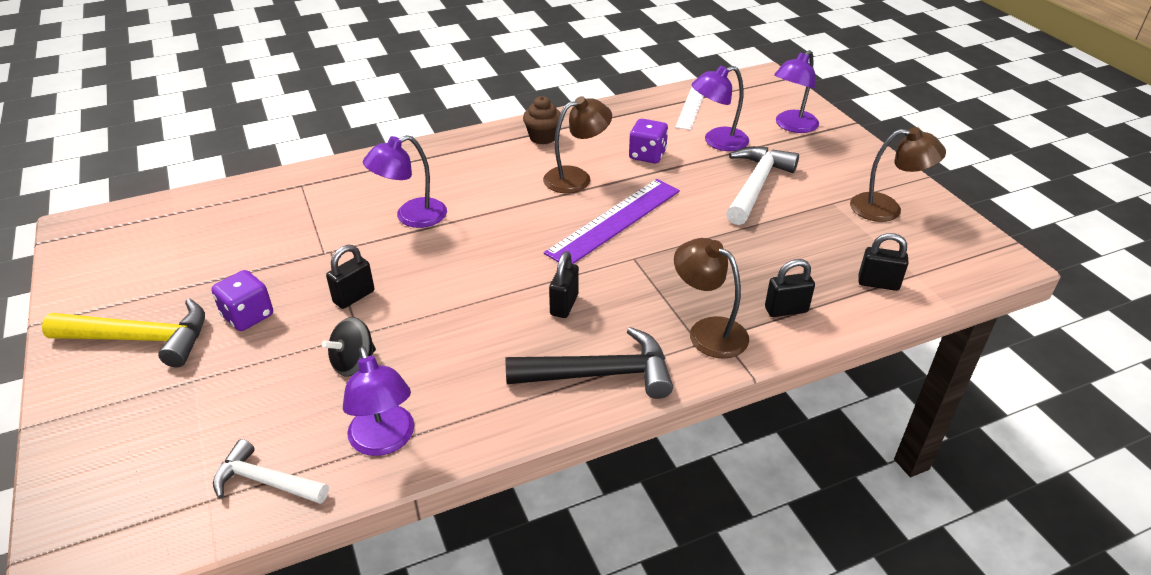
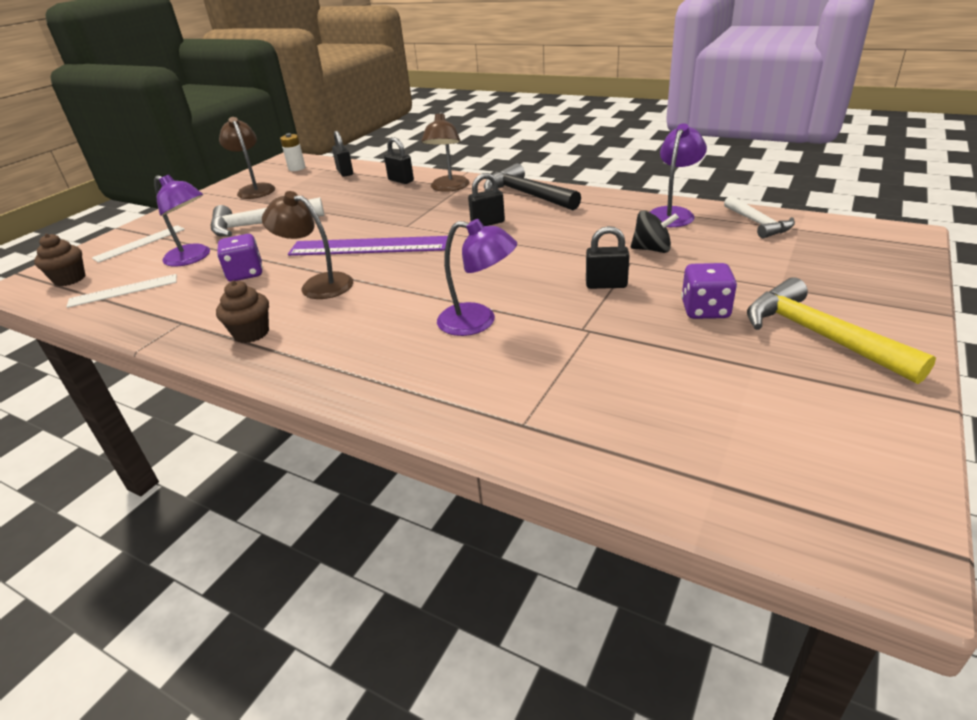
camera: 125 degrees left, 5 degrees down
purple lamp [774,50,819,133] -> white ruler [92,225,185,263]
none -> brown cupcake [34,234,86,286]
none -> white battery [280,133,305,171]

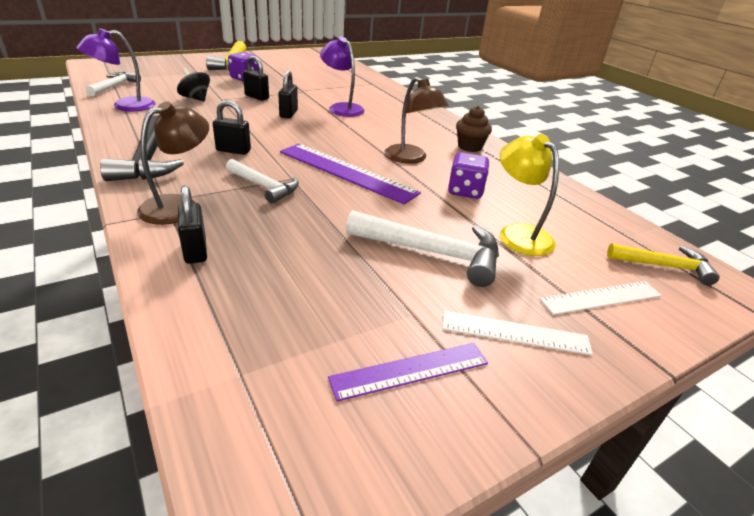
camera: 155 degrees left, 0 degrees up
brown cupcake [34,234,86,286] -> yellow hammer [607,243,720,285]
white ruler [66,274,177,308] -> white ruler moved to [442,311,593,355]
purple lamp [154,175,210,267] -> yellow lamp [500,134,559,256]
brown lamp [219,117,275,199] -> purple ruler [328,343,488,402]
white battery [280,133,305,171] -> none
black padlock [332,131,353,177] -> black padlock moved to [278,70,298,118]
none -> white hammer [226,159,299,204]

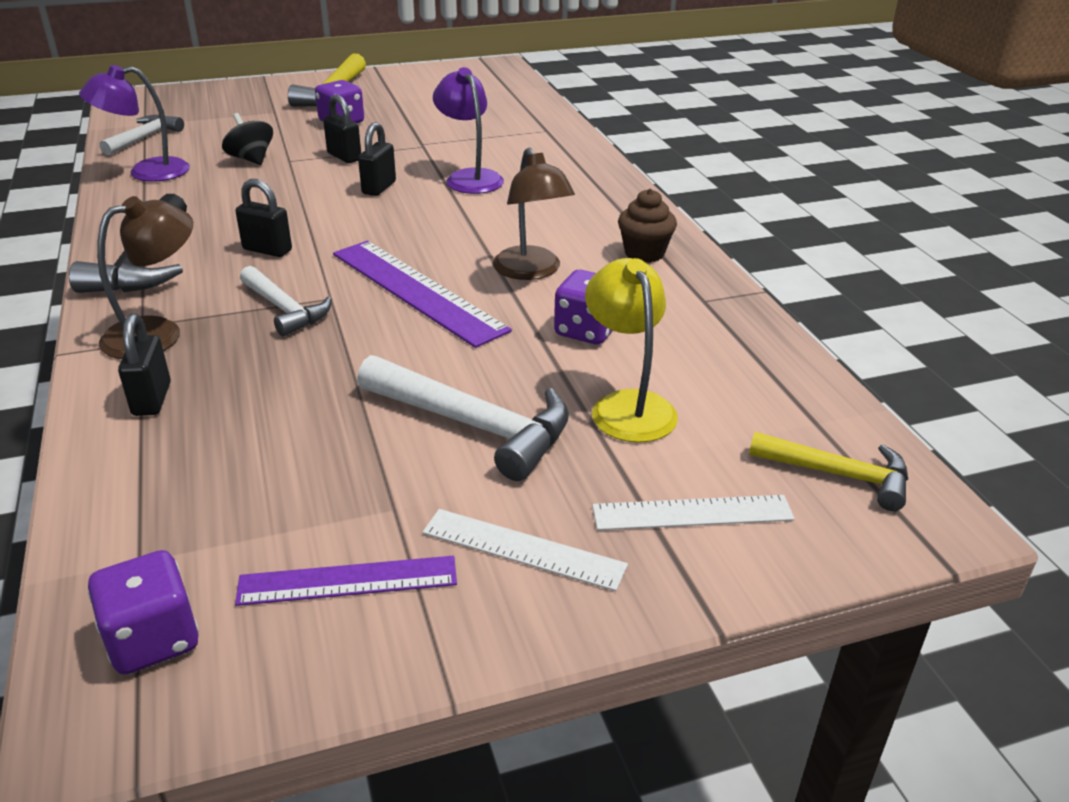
camera: 15 degrees right, 0 degrees up
none -> purple dice [88,550,199,675]

